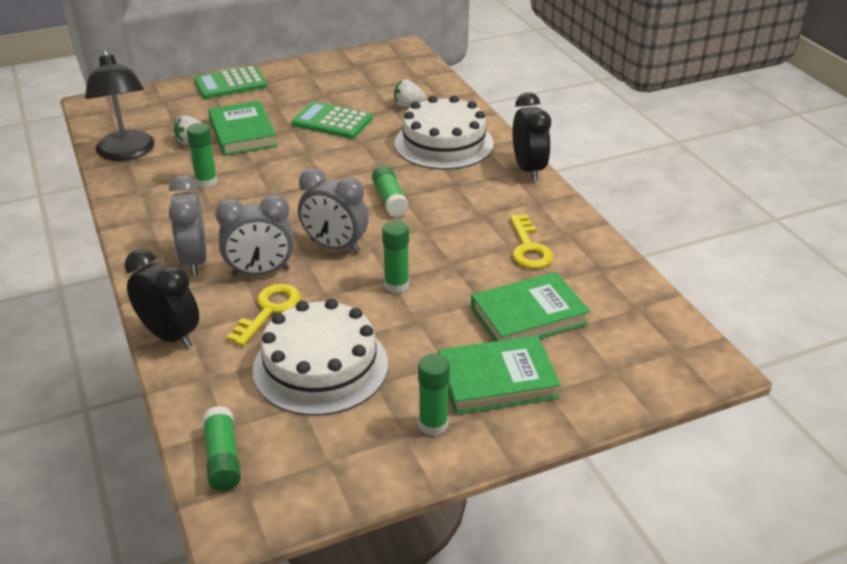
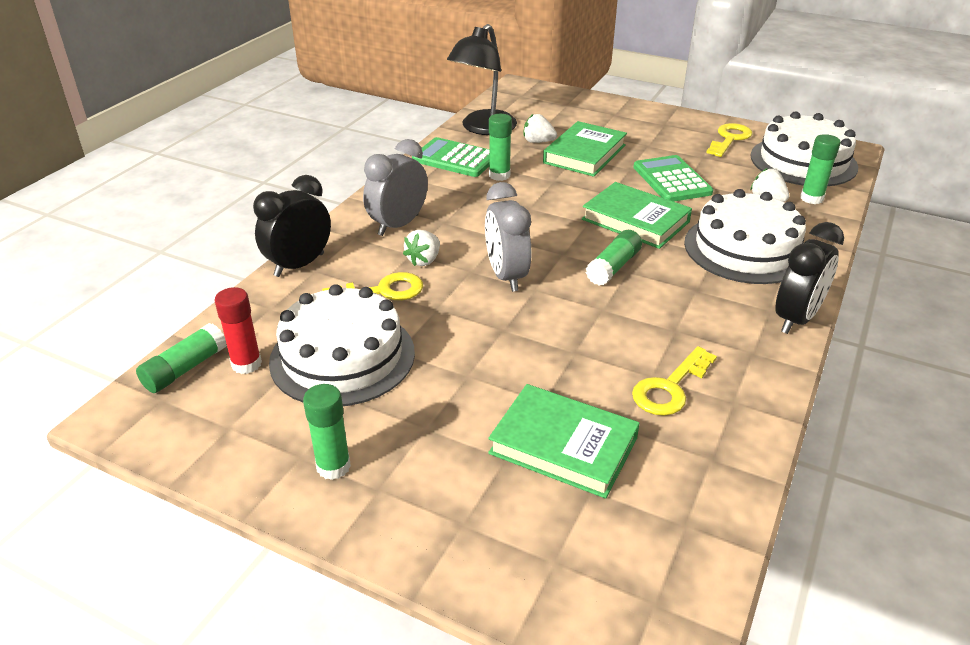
camera: 50 degrees right, 0 degrees up
black clock [125,249,199,348] -> black clock turned 135 degrees counterclockwise [253,175,331,277]
green calculator [194,66,267,99] -> green calculator moved to [412,137,489,177]
grey clock [215,195,294,276] -> white strawberry [403,230,440,266]
green glue stick [382,220,409,293] -> green glue stick moved to [800,134,841,204]
green book [439,335,561,415] -> green book moved to [582,182,692,249]
none -> red glue stick [214,287,262,374]
none -> yellow key [706,123,752,157]
none -> white cake [751,111,858,186]

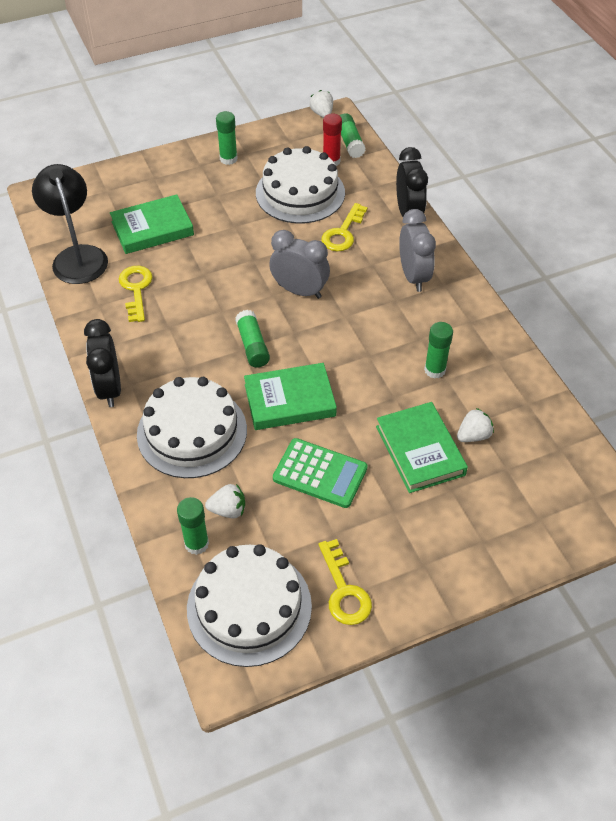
camera: 130 degrees right, 15 degrees up
white strawberry [403,230,440,266] -> white strawberry moved to [309,90,333,118]
green calculator [412,137,489,177] -> none
black lamp [447,24,517,135] -> black lamp moved to [32,164,108,284]

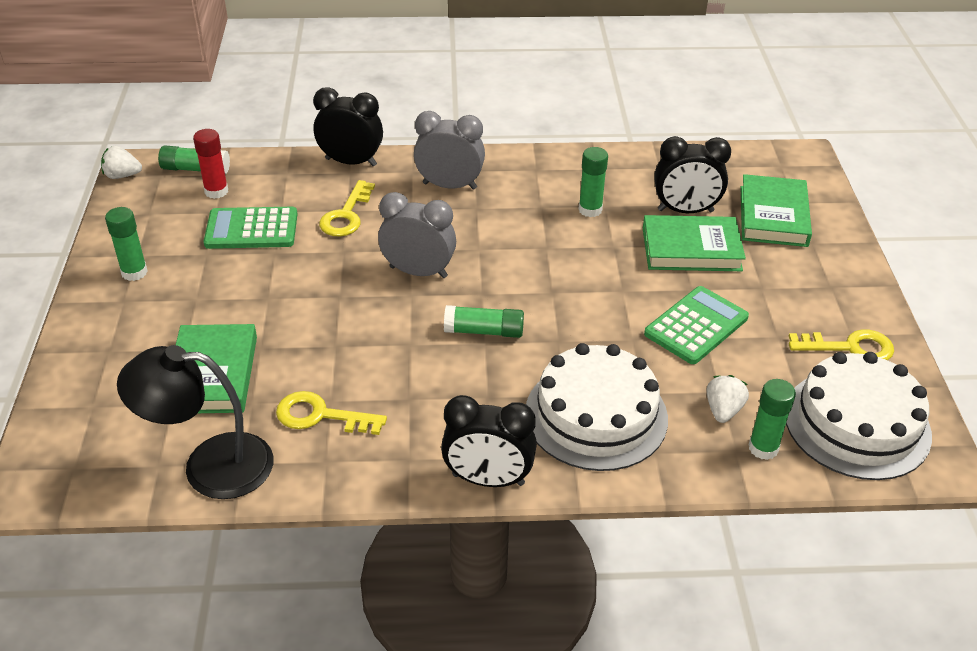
camera: 70 degrees left, 10 degrees down
green book [244,363,337,430] -> green book moved to [741,174,812,247]
white cake [256,146,345,223] -> green calculator [204,207,298,249]
grey clock [269,230,330,299] -> grey clock turned 60 degrees clockwise [378,192,456,278]
yellow key [321,203,368,251] -> yellow key turned 60 degrees clockwise [319,180,375,237]
white strawberry [457,408,494,442] -> black clock [654,136,731,213]

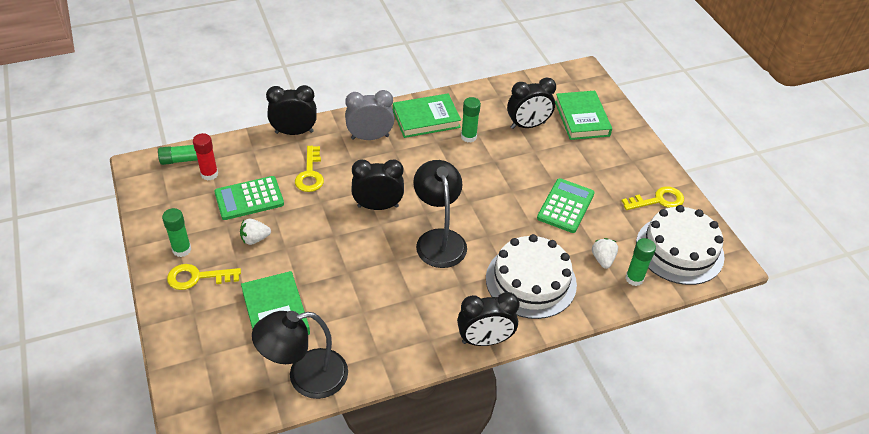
camera: 20 degrees left, 5 degrees up
white strawberry [101,145,142,179] -> white strawberry moved to [240,219,271,245]
yellow key [276,391,387,435] -> yellow key moved to [167,264,241,290]
grey clock [378,192,456,278] -> black clock [351,159,404,210]
green glue stick [444,305,524,338] -> black lamp [413,160,467,268]
green book [643,215,746,271] -> green book moved to [393,93,461,138]

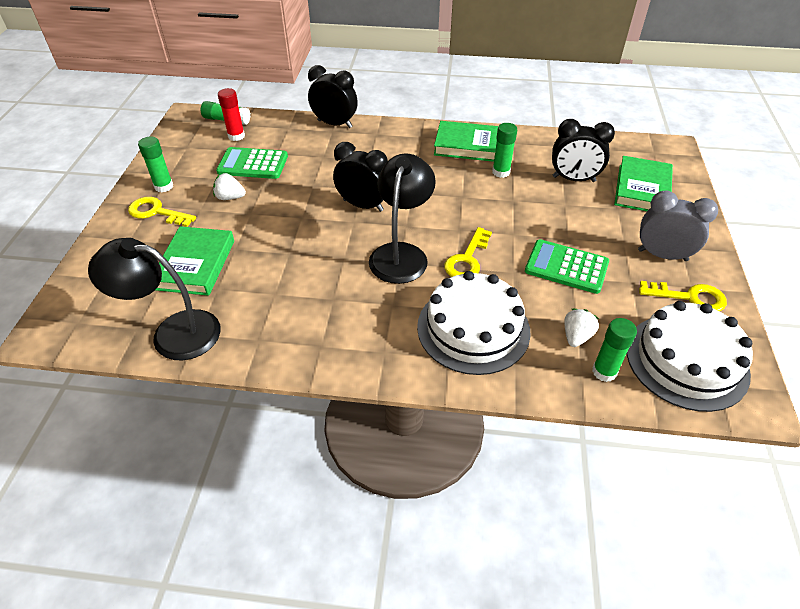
camera: 30 degrees right, 0 degrees up
yellow key [295,146,324,192] -> yellow key moved to [444,227,492,277]
grey clock [345,90,394,140] -> grey clock moved to [638,190,718,261]
black clock [457,292,519,346] -> none
green calculator [537,178,595,233] -> green calculator turned 120 degrees counterclockwise [525,239,609,294]

